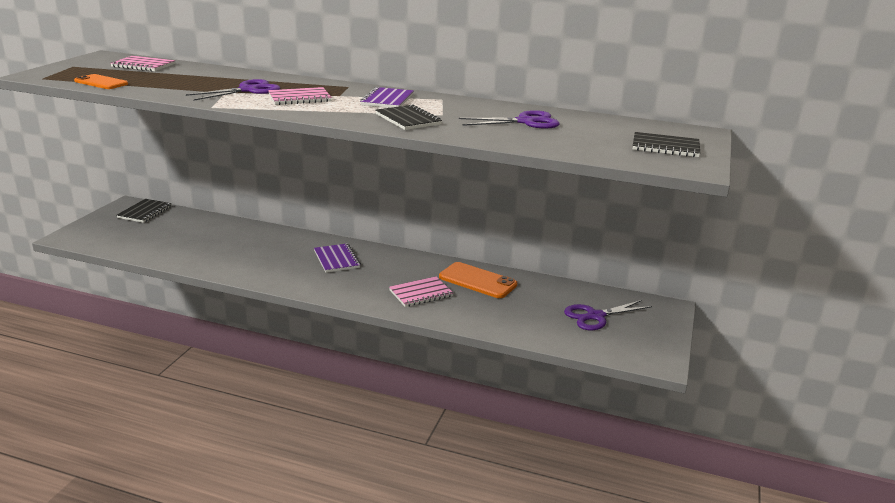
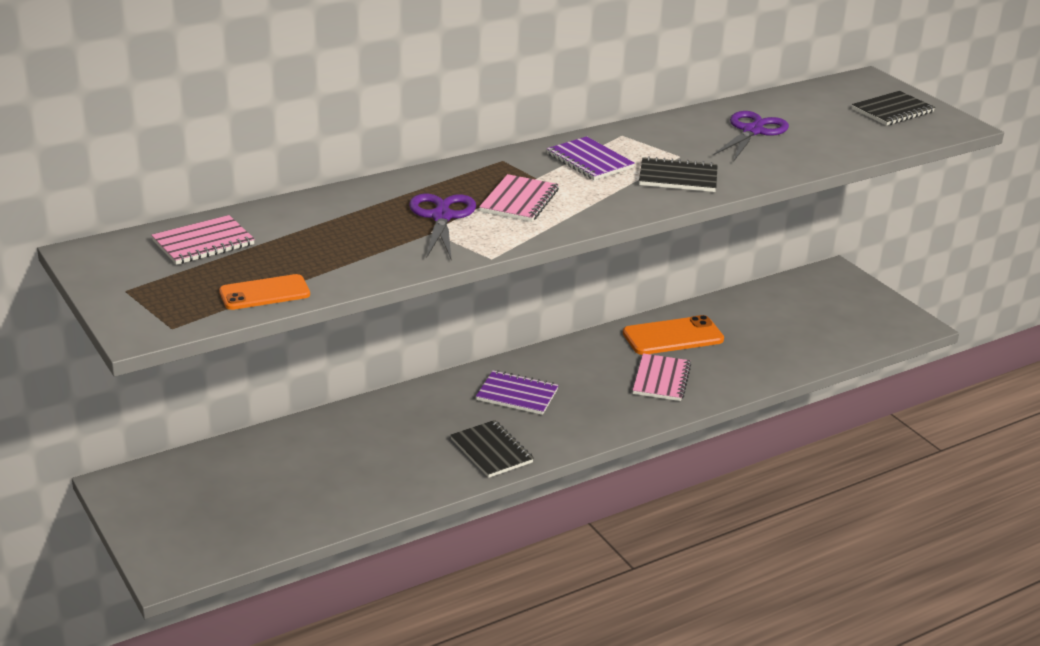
camera: 50 degrees left, 5 degrees up
black notebook [117,199,172,223] -> black notebook moved to [451,420,534,478]
purple scissors [564,300,652,330] -> none

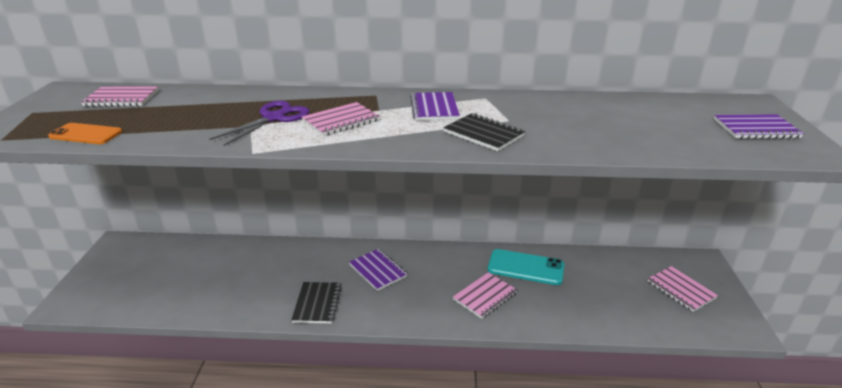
camera: 35 degrees right, 0 degrees up
orange phone [623,315,724,355] -> turquoise phone [488,249,565,285]
purple scissors [714,111,789,161] -> none
black notebook [852,91,935,125] -> purple notebook [714,114,804,139]
none -> pink notebook [648,266,718,312]

